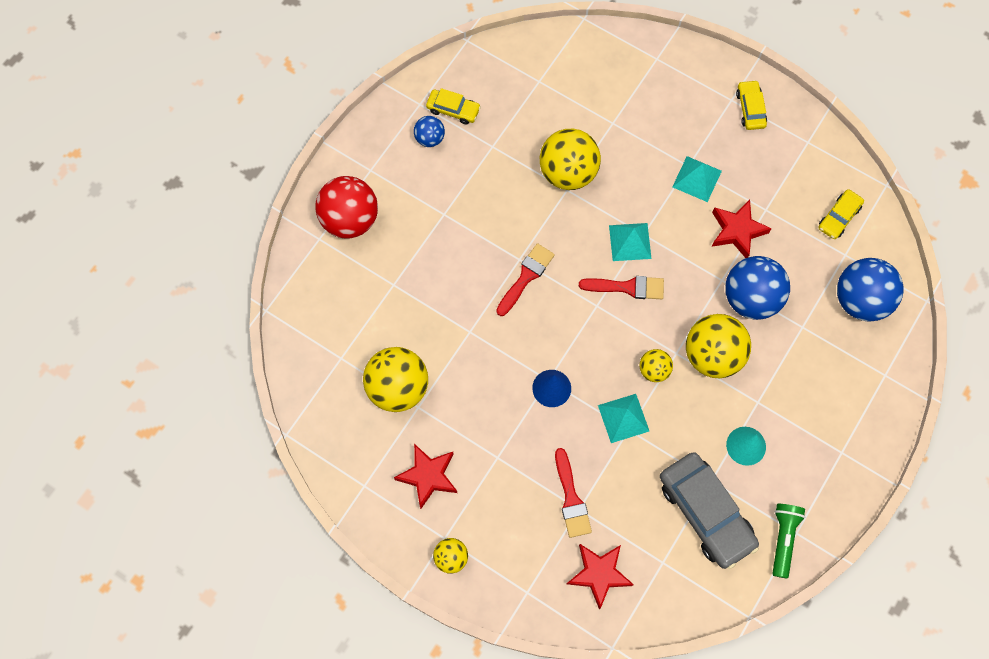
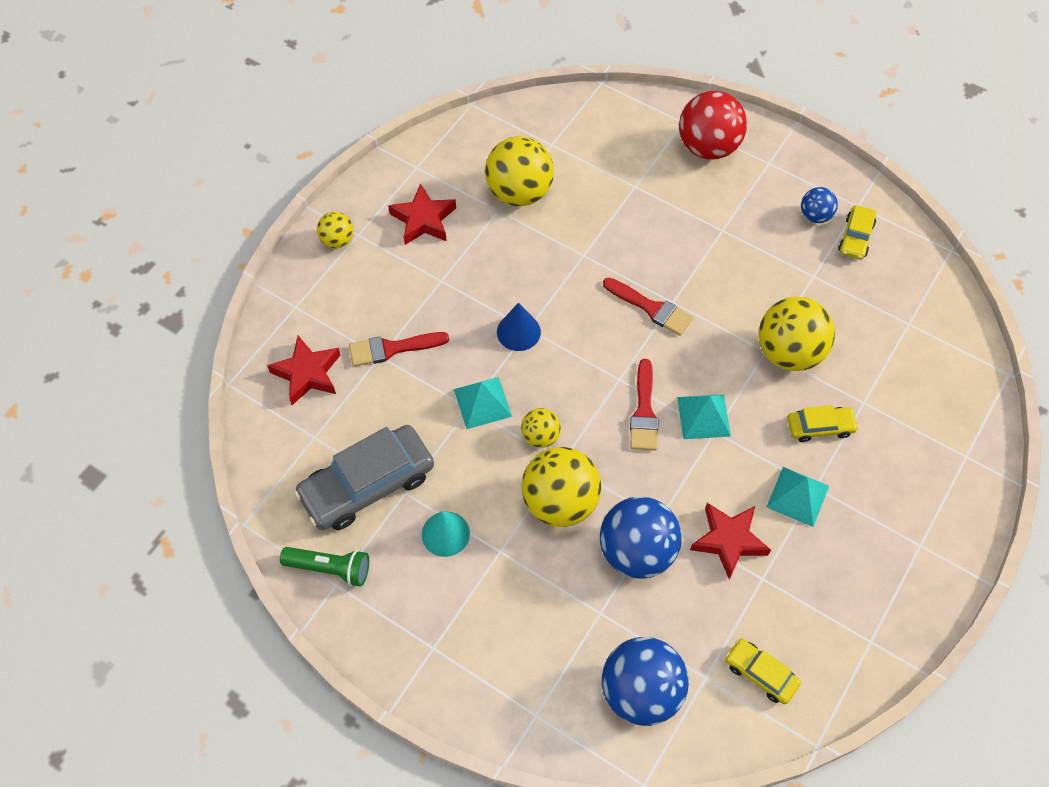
camera: 90 degrees right, 10 degrees down
yellow car [736,80,767,130] -> yellow car moved to [787,405,859,442]

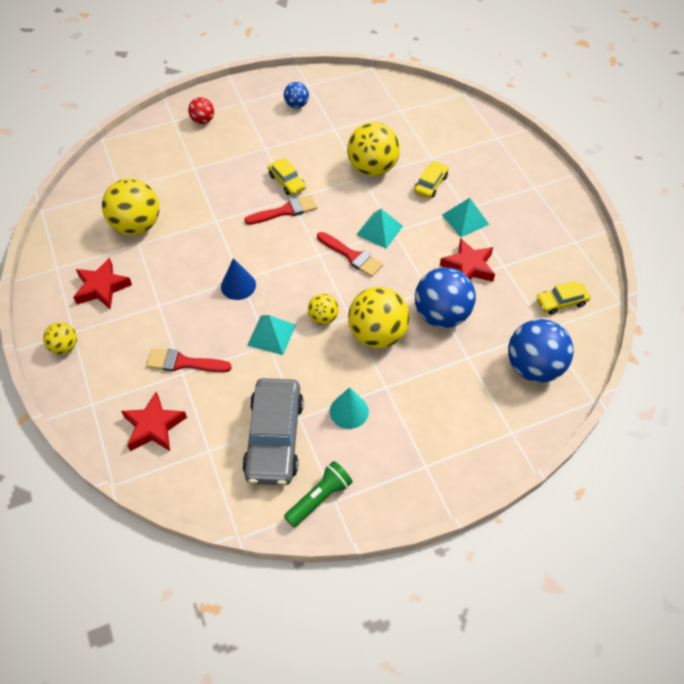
camera: 55 degrees left, 5 degrees down
red brush [349,332,449,367] -> red brush turned 75 degrees clockwise [146,348,232,372]
red ball [679,91,747,159] -> red ball [188,97,214,124], size x0.52
yellow car [838,205,876,260] -> yellow car moved to [268,158,306,195]

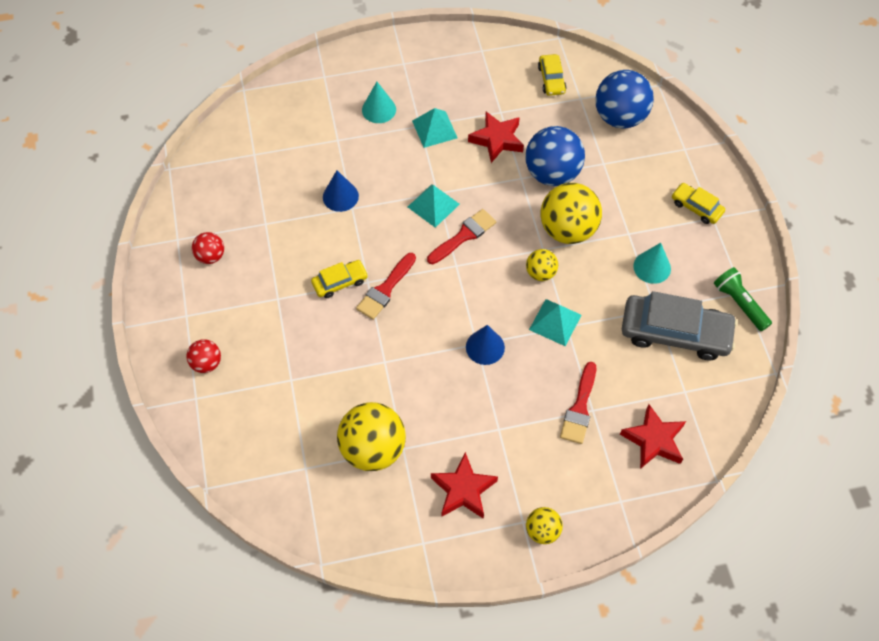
camera: 80 degrees left, 5 degrees up
red brush [244,195,317,225] -> red brush turned 135 degrees counterclockwise [356,253,416,320]
blue ball [284,82,309,108] -> red ball [192,232,224,264]
yellow ball [347,122,400,176] -> blue cone [323,170,359,212]
yellow car [414,161,449,198] -> yellow car moved to [672,183,725,224]
none -> turquoise cone [362,82,396,123]

